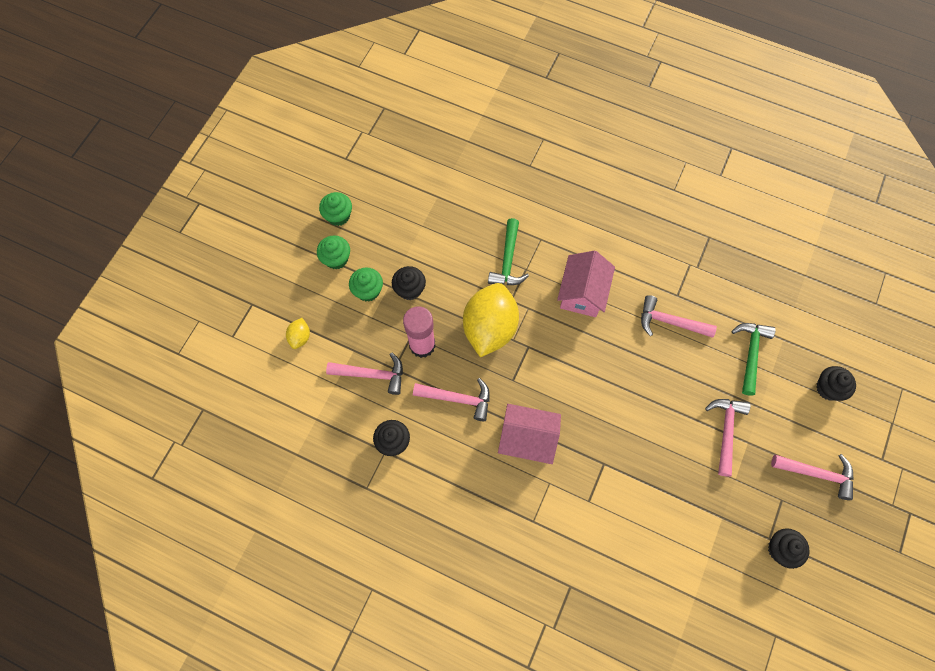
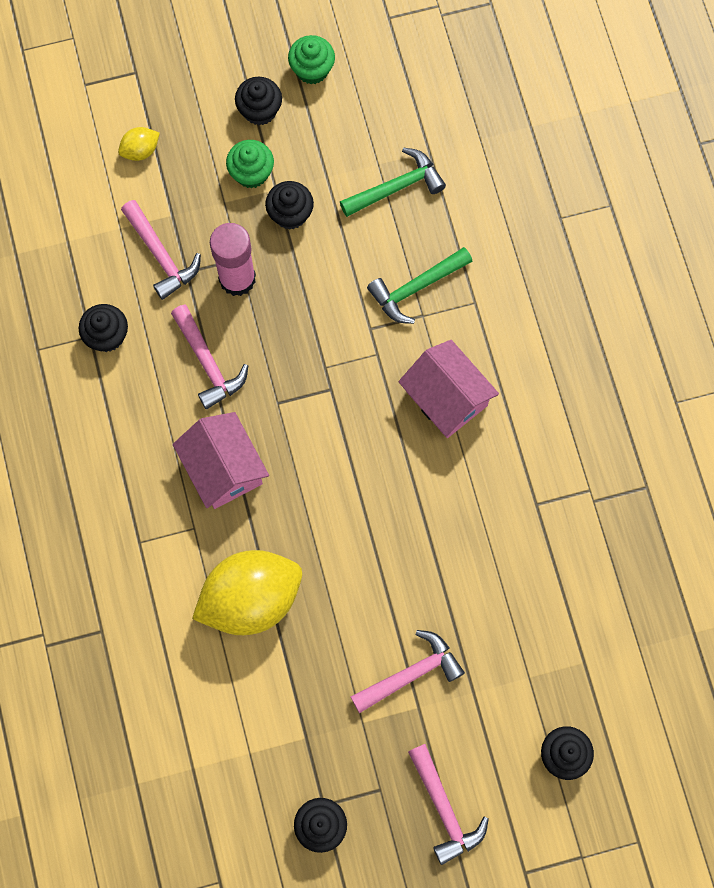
camera: 50 degrees right, 5 degrees up
green cupcake [317,236,350,269] -> black cupcake [235,77,282,125]
yellow lemon [463,283,519,357] -> yellow lemon moved to [192,550,302,635]
pink house [557,251,615,317] -> pink house turned 75 degrees clockwise [398,340,499,438]
pink hammer [641,295,717,338] -> none
green hammer [732,323,776,396] -> green hammer moved to [340,147,446,217]

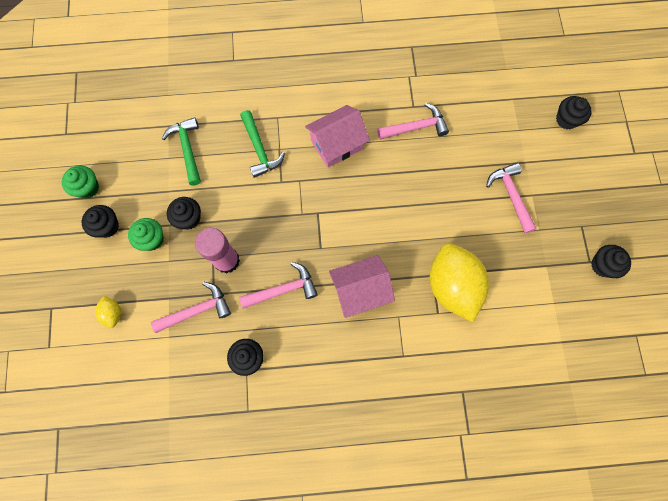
camera: 80 degrees left, 0 degrees up
pink hammer [408,744,489,865] -> pink hammer moved to [377,103,449,140]

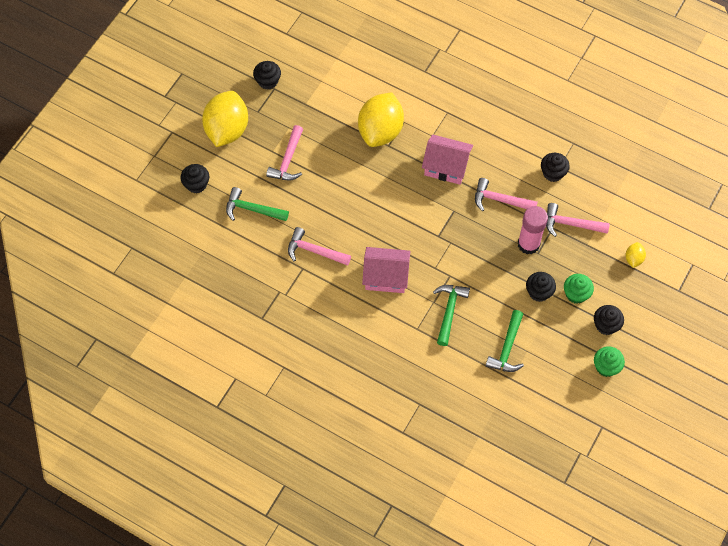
camera: 145 degrees left, 10 degrees down
none -> yellow lemon [202,91,248,147]
none -> green hammer [226,187,289,221]

